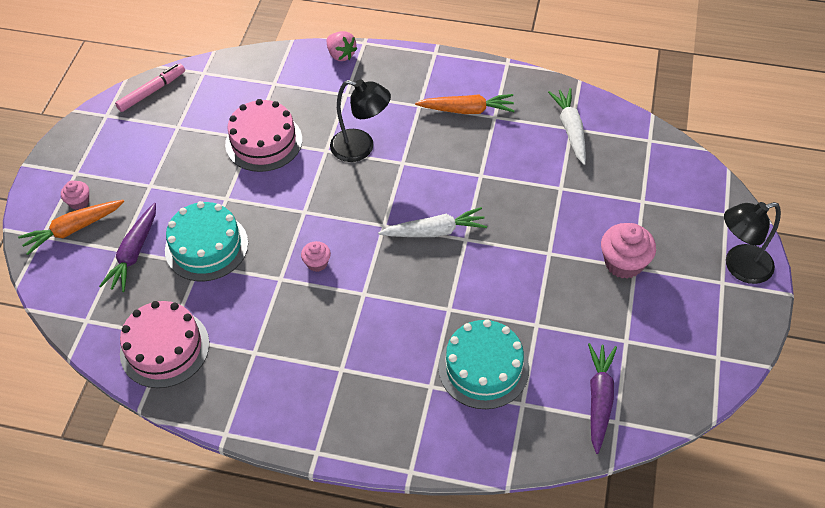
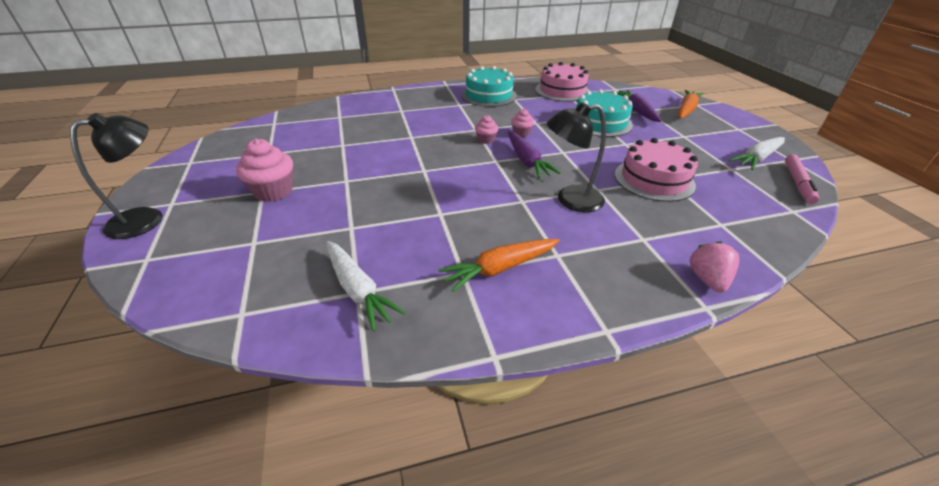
camera: 150 degrees right, 15 degrees down
pink cupcake [61,180,89,210] -> pink cupcake moved to [475,115,498,144]
pink strawberry [326,31,357,61] -> pink strawberry turned 75 degrees clockwise [690,241,739,292]
white carrot [378,207,487,237] -> white carrot moved to [729,137,785,170]
turquoise cake [439,319,529,409] -> turquoise cake moved to [462,66,517,107]
purple carrot [588,343,617,454] -> purple carrot moved to [508,131,561,178]

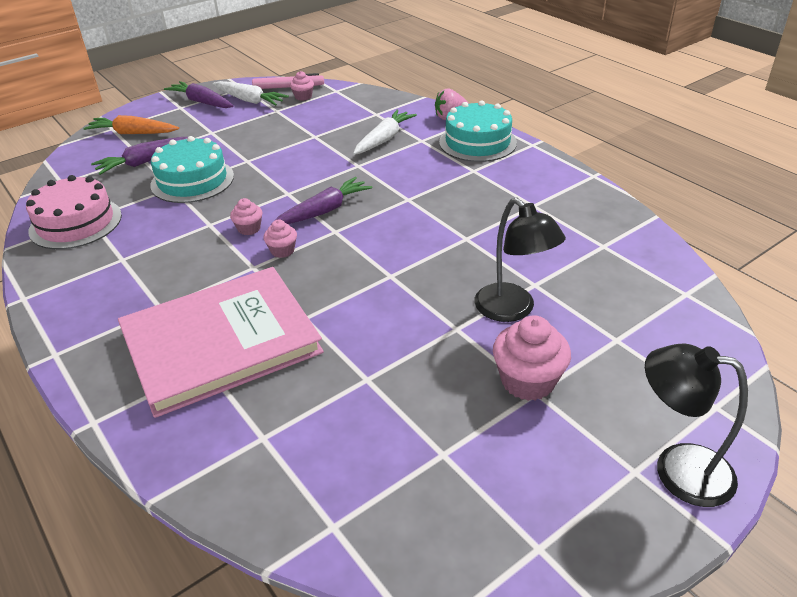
camera: 110 degrees left, 0 degrees up
white carrot [326,241,406,331] -> white carrot moved to [353,109,417,155]
orange carrot [438,239,560,292] -> none
turquoise cake [462,66,517,107] -> turquoise cake moved to [439,100,517,162]
black lamp [547,102,606,212] -> black lamp moved to [475,198,566,322]
pink cake [615,138,698,202] -> none
none -> pink book [118,267,324,418]
none -> purple carrot [164,81,234,108]
none -> pink cupcake [290,71,314,101]

